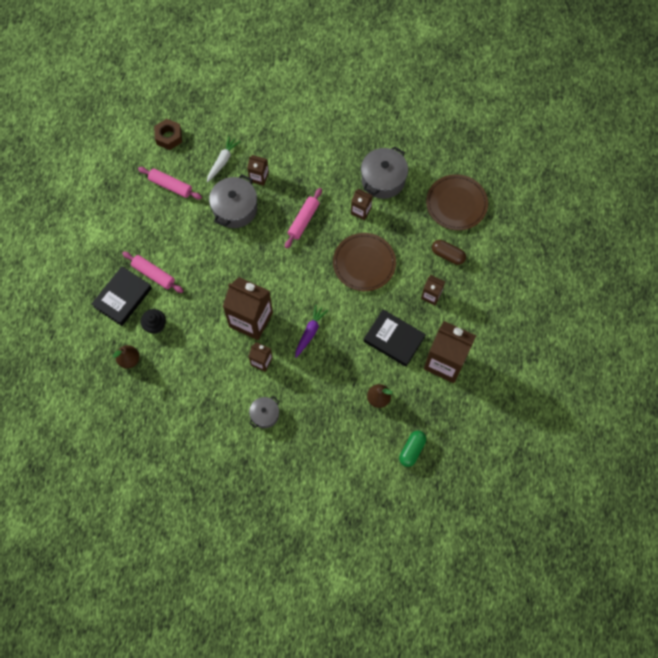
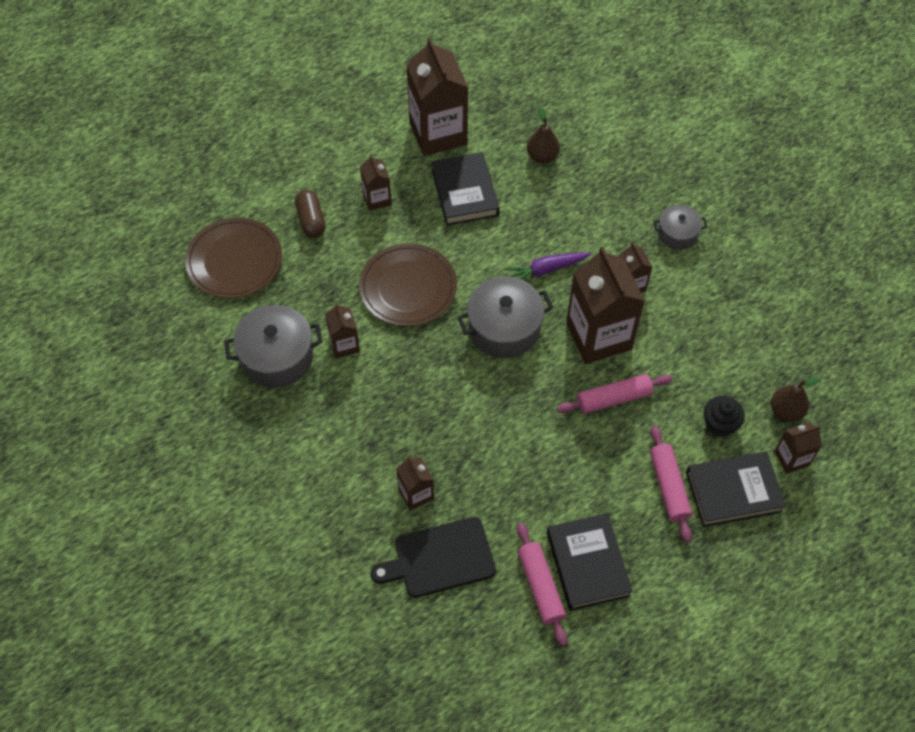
camera: 135 degrees left, 10 degrees down
brown nut [154,119,182,150] -> none
white carrot [207,136,241,182] -> black cutting board [371,517,496,598]
grey pot [209,174,257,228] -> grey pot moved to [457,277,553,358]
pink rolling pin [285,188,322,249] -> pink rolling pin moved to [557,374,673,414]
green capsule [399,431,426,467] -> none
none -> black book [547,513,633,611]
none -> brown carton [774,422,822,474]

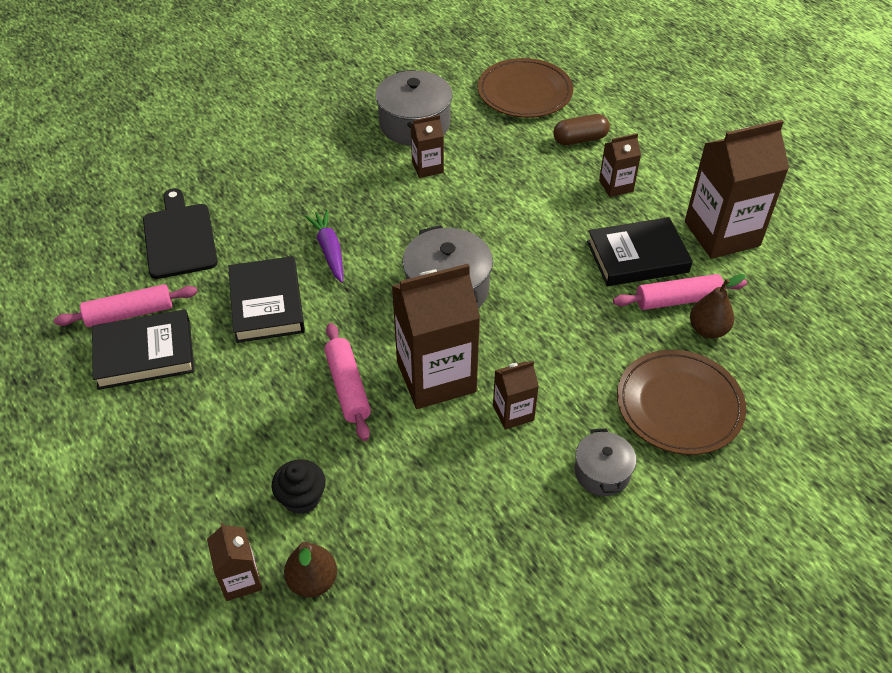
camera: 90 degrees right, 10 degrees down
brown plate [359,243,457,326] -> brown plate moved to [617,350,746,455]
brown carton [396,456,434,511] -> none
purple carrot [505,252,591,280] -> purple carrot moved to [305,210,343,283]
pink rolling pin [650,425,692,542] -> pink rolling pin moved to [613,274,747,310]
black book [686,452,786,527] -> black book moved to [228,256,305,343]

